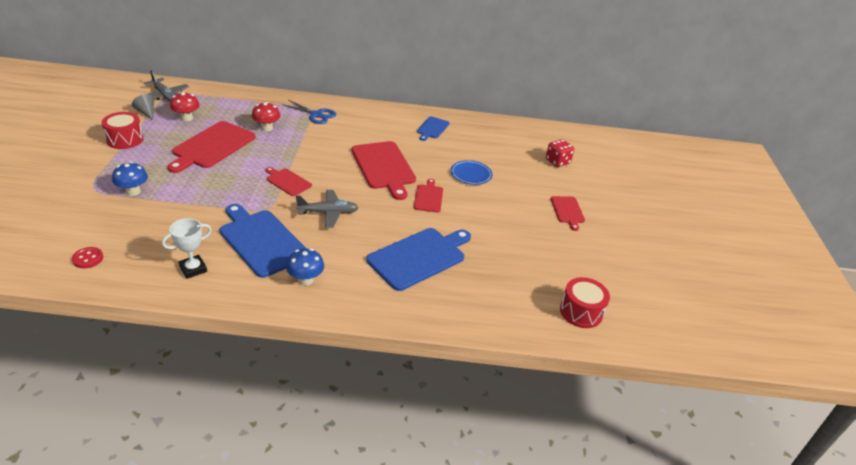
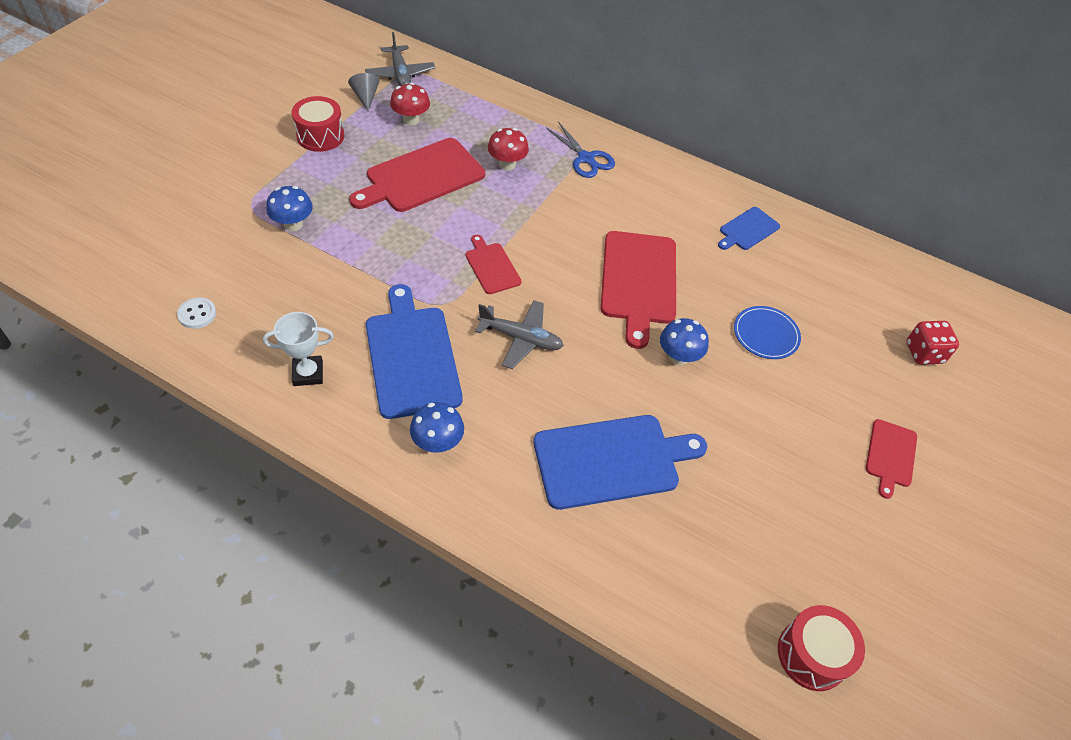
camera: 25 degrees right, 15 degrees up
red button [72,247,103,268] -> white button [177,297,216,329]
red cutting board [414,179,443,213] -> blue mushroom [660,318,709,365]

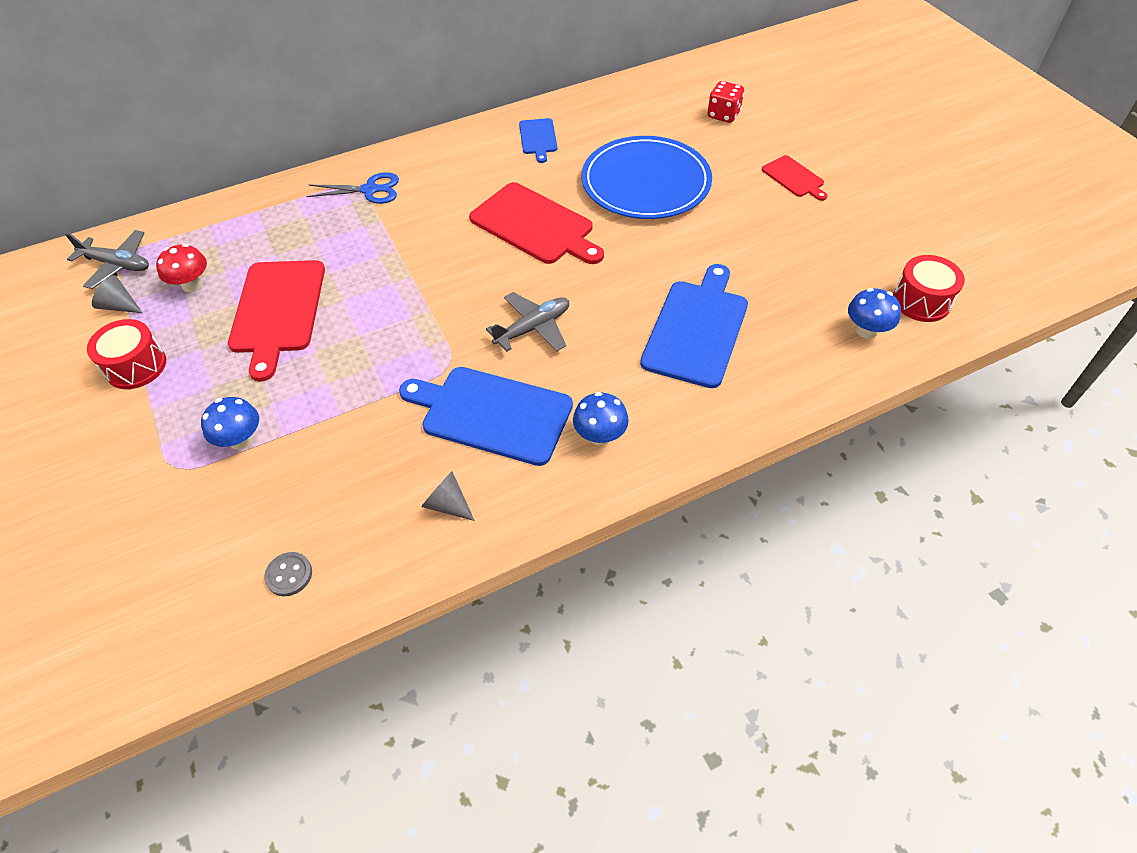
camera: 50 degrees left, 0 degrees up
white button [177,297,216,329] -> grey button [264,552,312,596]
white trophy [263,312,334,386] -> grey cone [421,471,475,521]
red cutting board [466,235,522,294] -> none
red mushroom [488,128,529,170] -> none
blue mushroom [660,318,709,365] -> blue mushroom moved to [848,288,901,339]
blue plate [734,306,801,359] -> blue plate [582,136,712,219], size x2.13

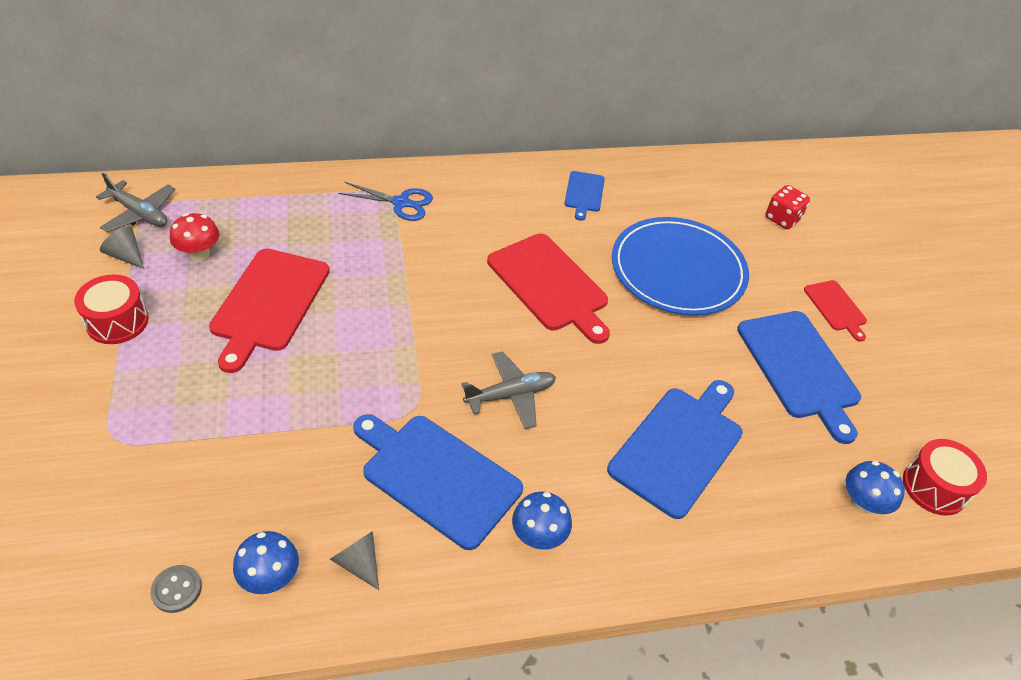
camera: 10 degrees right, 5 degrees down
blue mushroom [201,397,259,449] -> blue mushroom moved to [233,531,299,594]
none -> blue cutting board [737,311,861,444]

